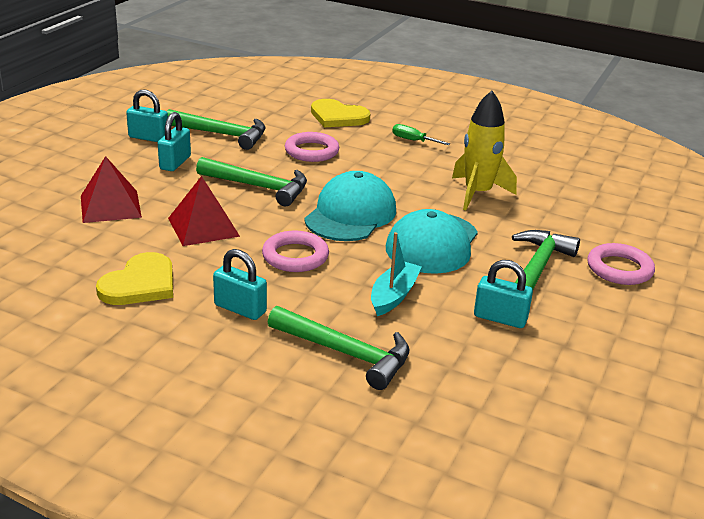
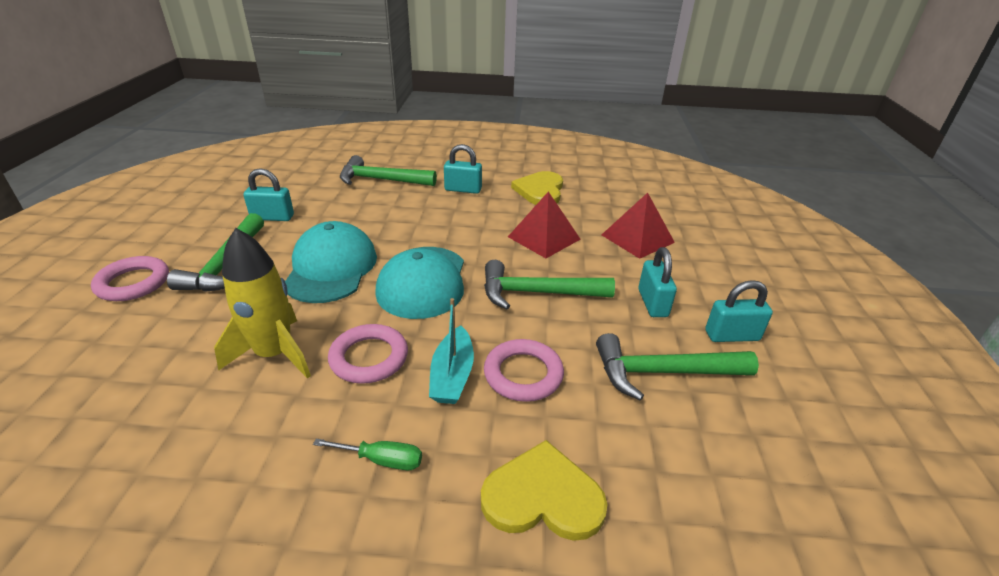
camera: 160 degrees right, 5 degrees up
pink ring [262,231,329,272] -> pink ring moved to [328,324,408,384]
turquoise boat [371,232,422,316] -> turquoise boat moved to [429,298,474,404]

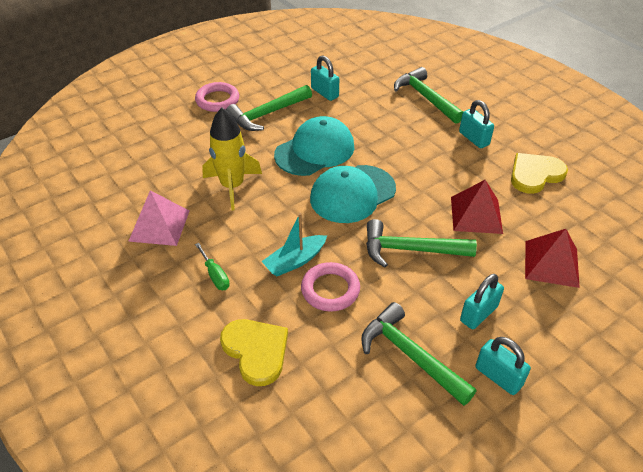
camera: 50 degrees right, 10 degrees up
pink ring [328,324,408,384] -> none
green hammer [484,260,615,309] -> green hammer turned 45 degrees counterclockwise [366,219,477,267]
none -> pink pyramid [128,190,189,246]

